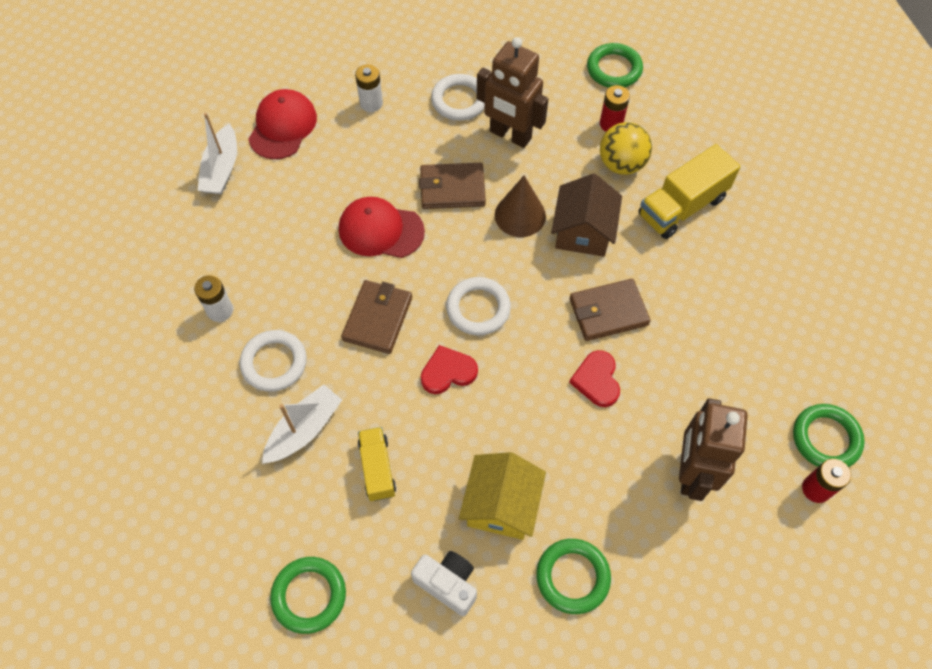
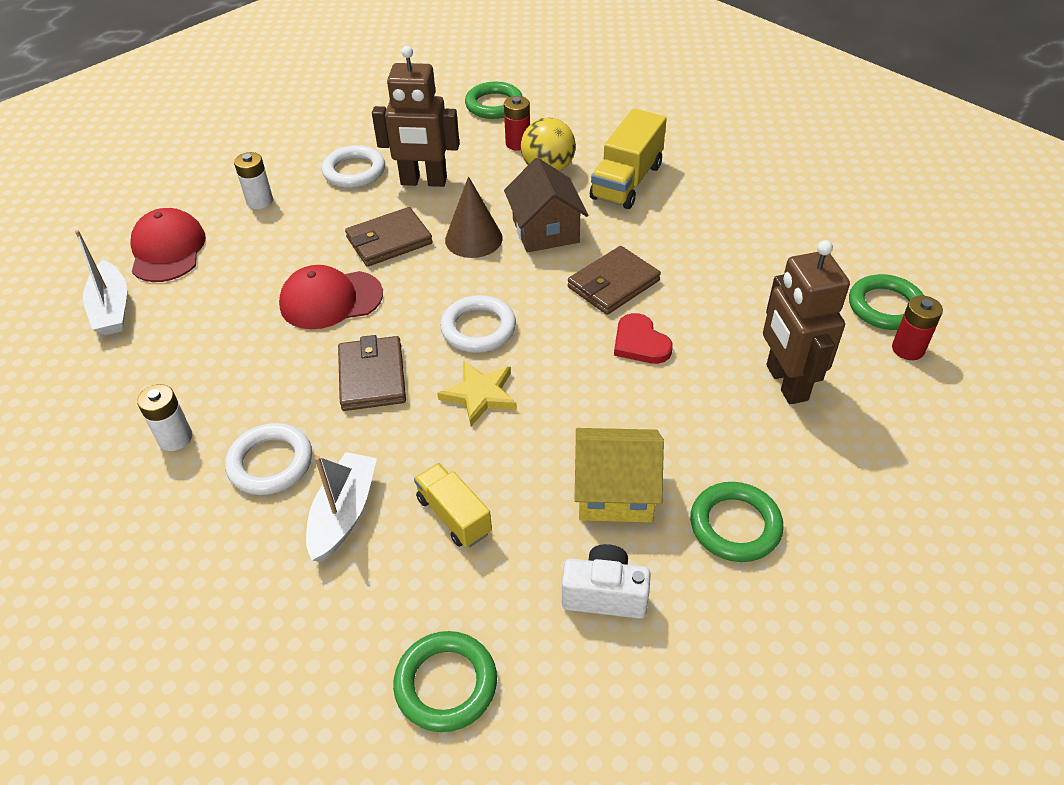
camera: 25 degrees left, 15 degrees down
red heart [421,345,478,394] -> yellow star [437,361,517,426]
yellow house [459,452,546,540] -> yellow house turned 75 degrees counterclockwise [575,428,664,522]

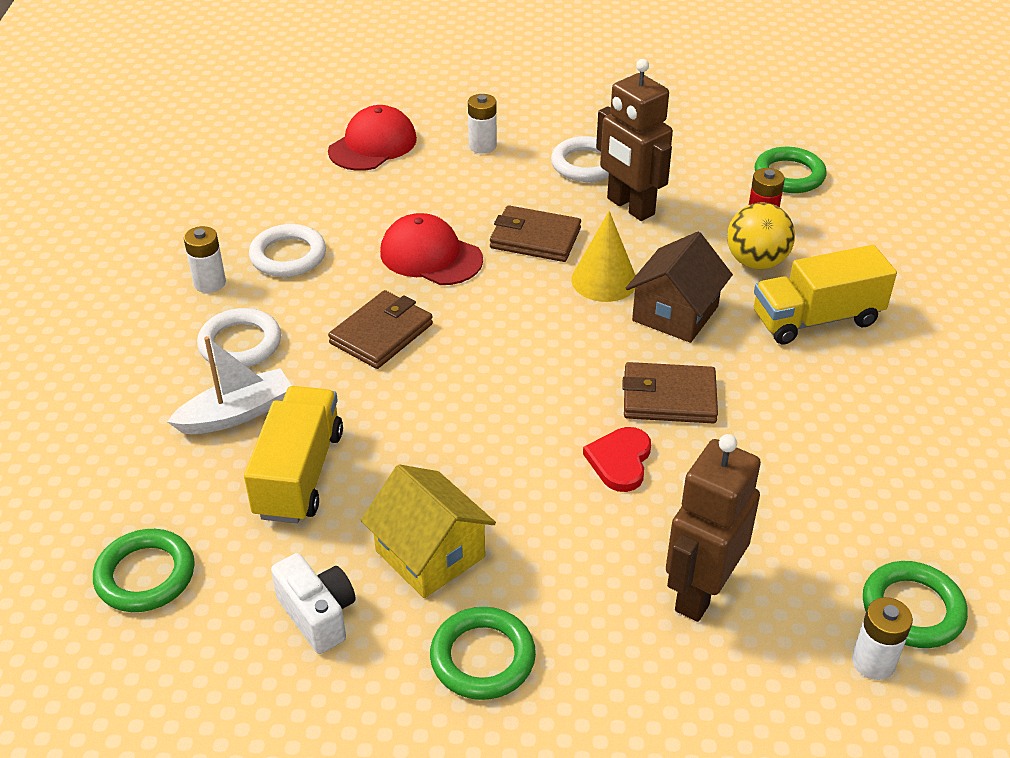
camera: 45 degrees right, 5 degrees down
white boat [75,230,127,335] -> none
yellow truck [414,463,492,547] -> yellow truck [244,386,343,524], size x1.60
yellow star [437,361,517,426] -> none
white ring [440,295,516,353] -> white ring moved to [249,224,326,277]
brown cone [445,176,503,258] -> yellow cone [571,211,636,302]
red battery [892,296,943,360] -> white battery [852,597,913,680]

